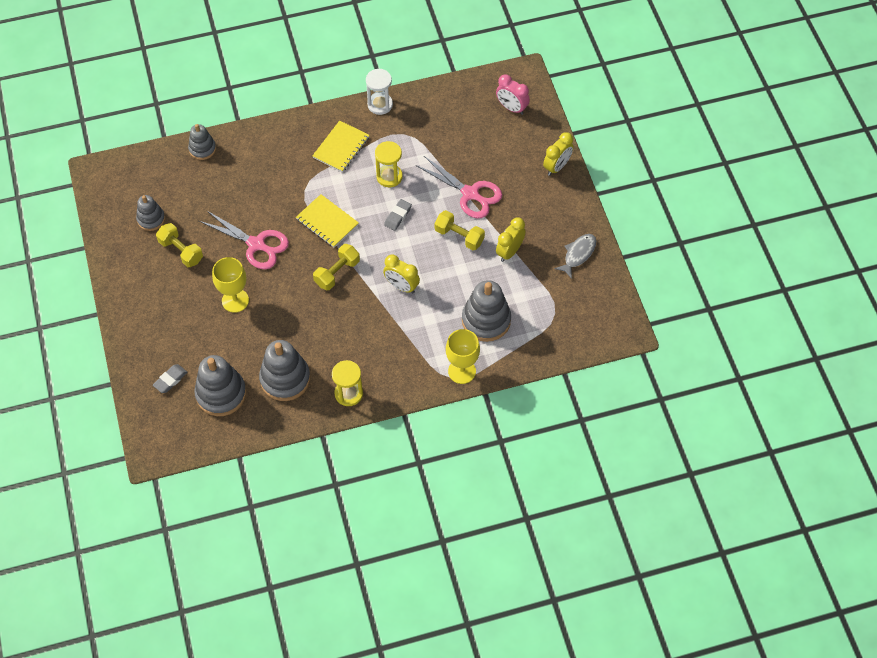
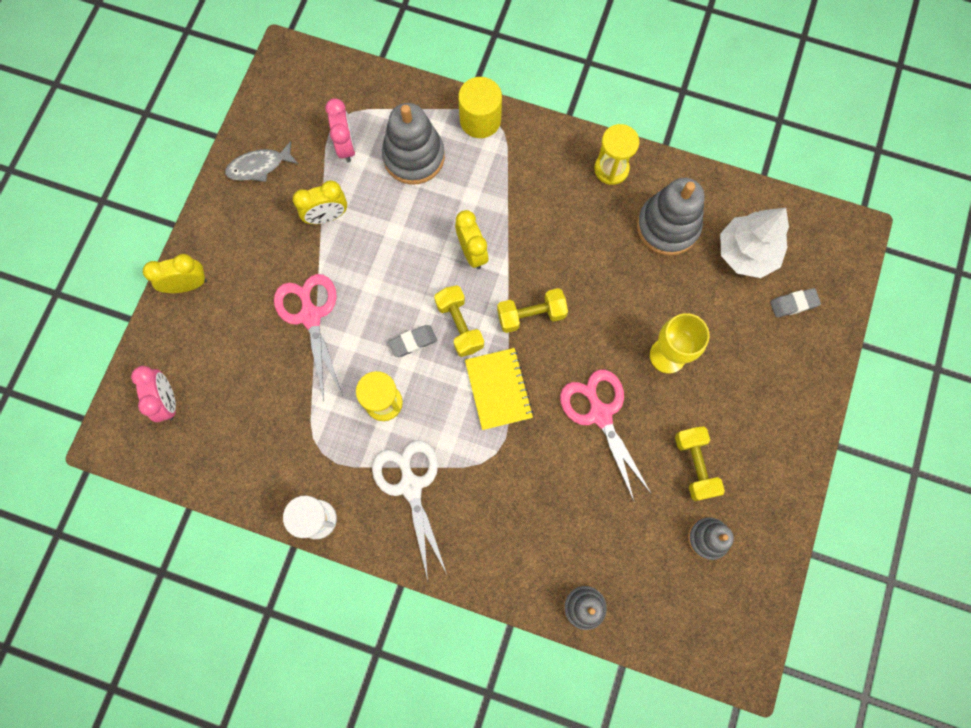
camera: 145 degrees left, 15 degrees up
grey stacking toy [194,355,246,416] -> white tree [720,208,789,278]
yellow notebook [312,120,369,172] -> white scissors [372,440,447,581]
yellow dumbbell [435,210,485,250] -> yellow dumbbell moved to [434,285,484,357]
yellow goblet [446,329,480,384] -> yellow cylinder [458,77,502,138]
none -> pink clock [325,98,355,163]

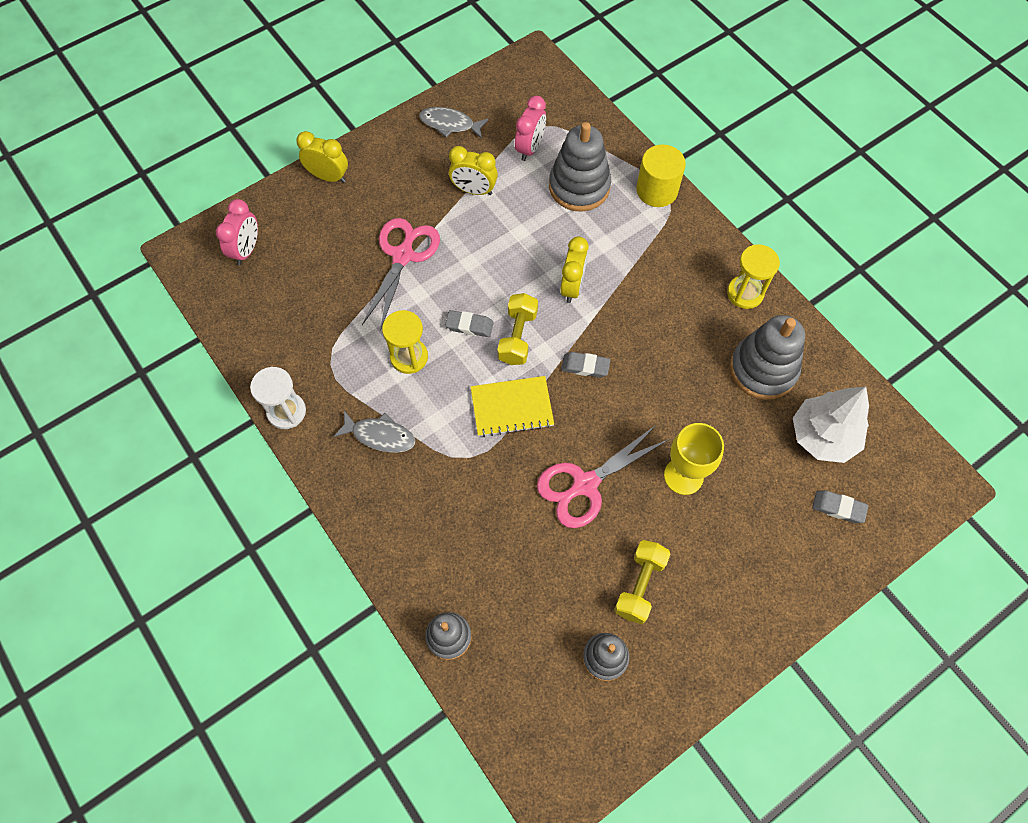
camera: 35 degrees right, 10 degrees down
white scissors [372,440,447,581] -> grey fish [334,411,415,453]
yellow notebook [465,348,533,430] -> yellow notebook turned 60 degrees clockwise [471,376,554,437]
yellow dumbbell [497,288,568,333] -> grey eraser [561,352,610,378]
pink scissors [560,370,652,501] -> pink scissors turned 135 degrees counterclockwise [537,424,669,528]

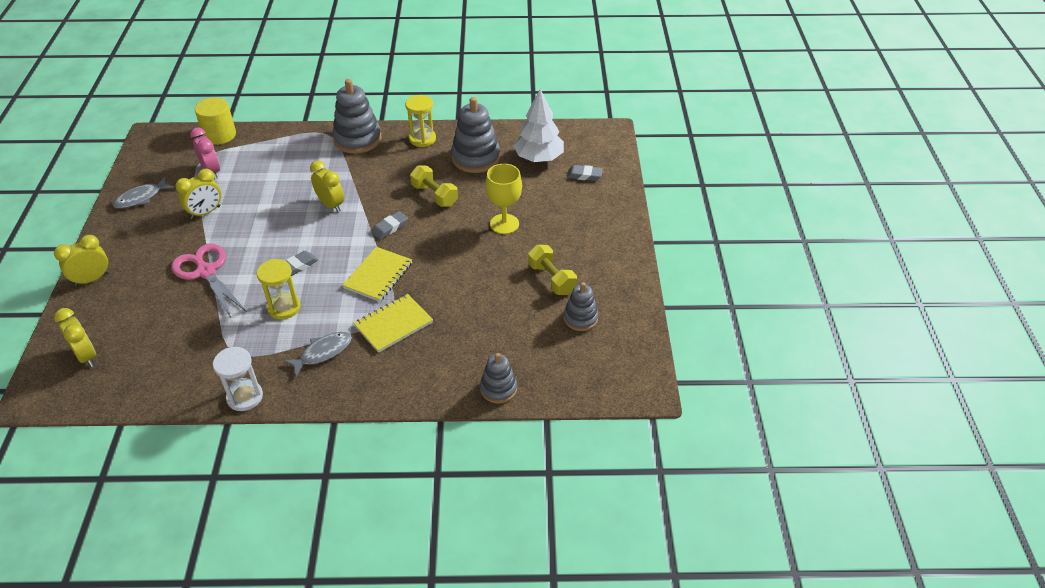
camera: 55 degrees left, 20 degrees down
pink clock [216,199,258,265] -> yellow clock [54,308,96,367]
yellow dumbbell [497,293,538,365] -> yellow dumbbell moved to [410,165,458,207]
pink scissors [537,424,669,528] -> none
grey stacking toy [549,122,611,211] -> grey stacking toy moved to [332,79,381,154]
yellow cylinder [636,144,686,207] -> yellow cylinder moved to [195,97,236,145]
grey eraser [812,490,868,523] -> grey eraser turned 45 degrees clockwise [567,165,603,181]
none -> yellow notebook [354,294,433,353]

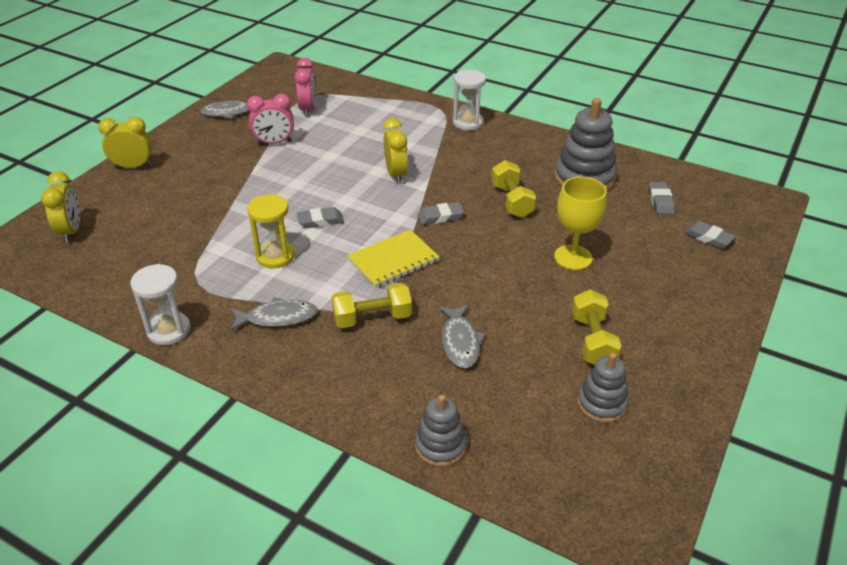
camera: 30 degrees right, 5 degrees down
pink scissors [172,243,247,318] -> none
yellow clock [175,169,221,219] -> pink clock [247,94,294,145]
yellow cylinder [195,97,236,145] -> none
grey stacking toy [332,79,381,154] -> white hourglass [453,70,486,130]
yellow notebook [354,294,433,353] -> yellow dumbbell [332,283,412,328]
yellow hourglass [405,95,436,147] -> none
white tree [513,89,564,162] -> grey eraser [649,182,675,214]
none -> grey fish [438,304,486,368]

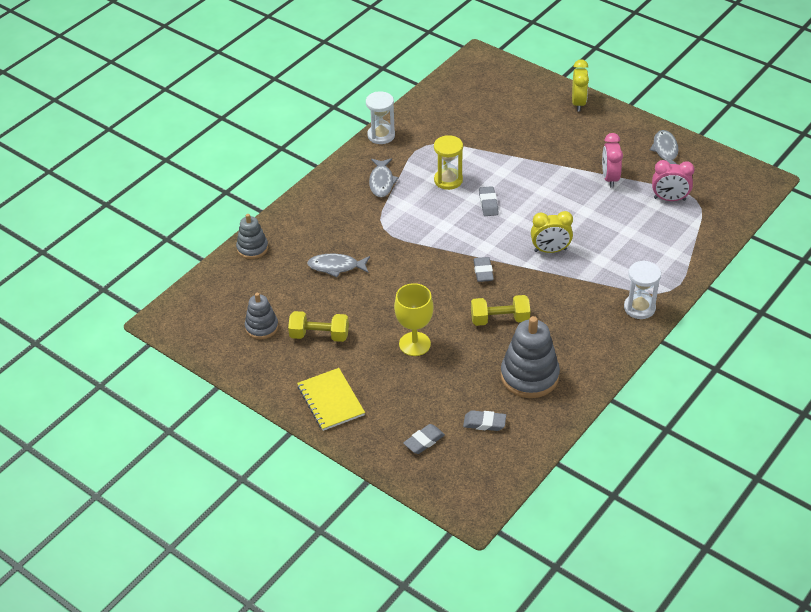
camera: 100 degrees right, 5 degrees up
yellow clock [41,171,80,243] -> none
yellow dumbbell [332,283,412,328] -> none
yellow notebook [347,230,440,288] -> yellow notebook moved to [297,368,365,431]

